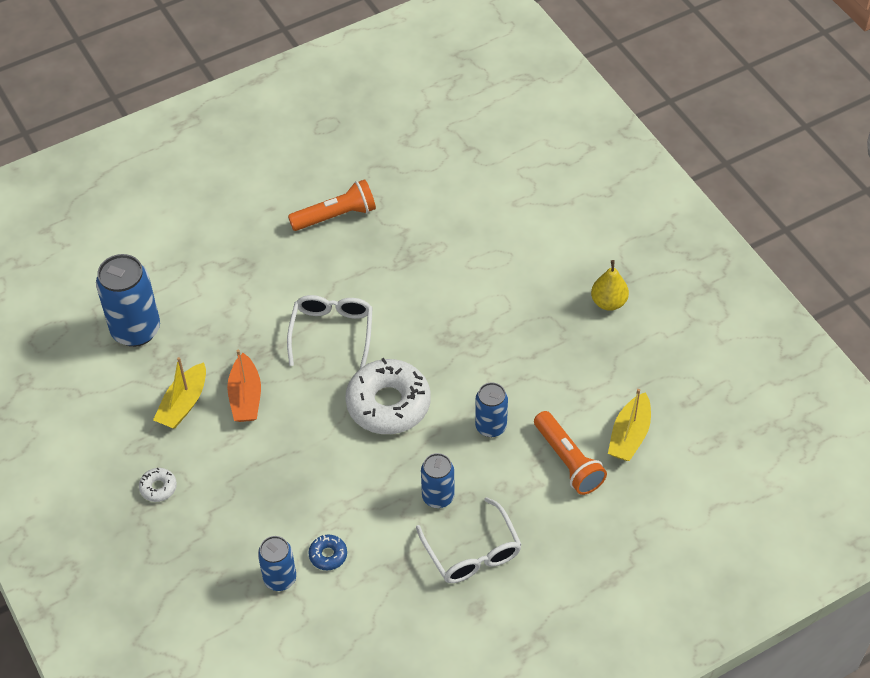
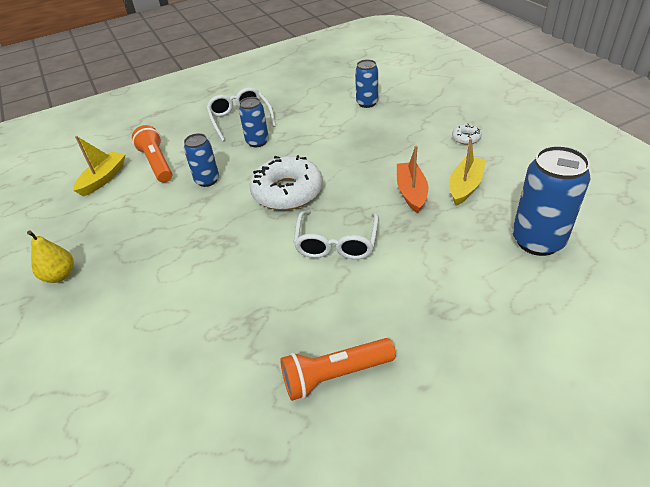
camera: 175 degrees left, 10 degrees down
blue donut [308,535,347,570] -> none

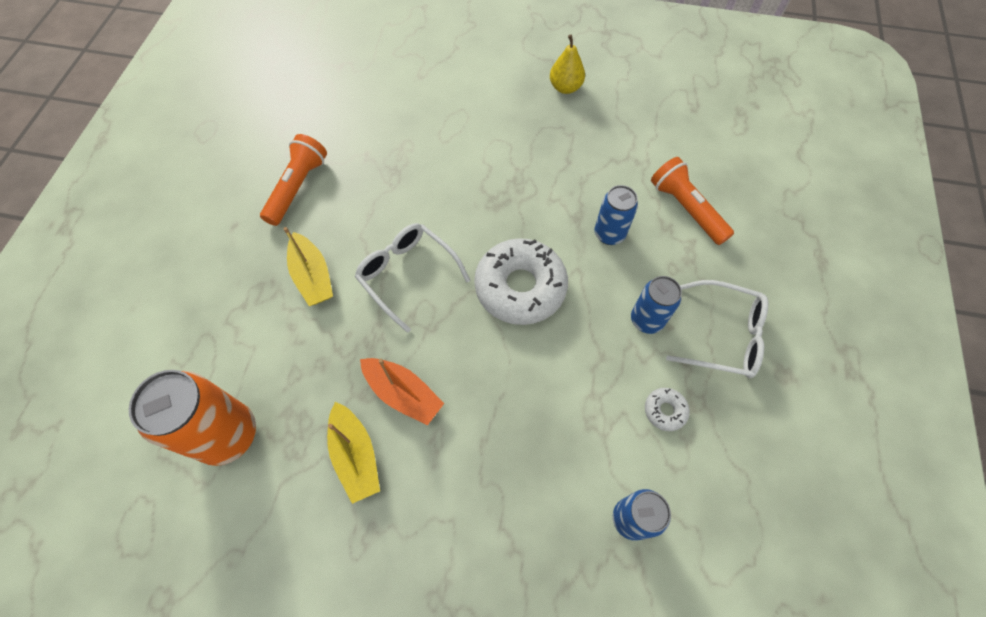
camera: 125 degrees right, 20 degrees up
yellow boat [73,136,125,197] -> yellow boat moved to [283,227,333,306]
orange flashlight [132,125,172,183] -> orange flashlight turned 135 degrees counterclockwise [651,157,734,245]
white donut [452,124,482,145] -> white donut moved to [645,388,690,431]
blue can [512,146,590,256] -> orange can [129,370,256,466]

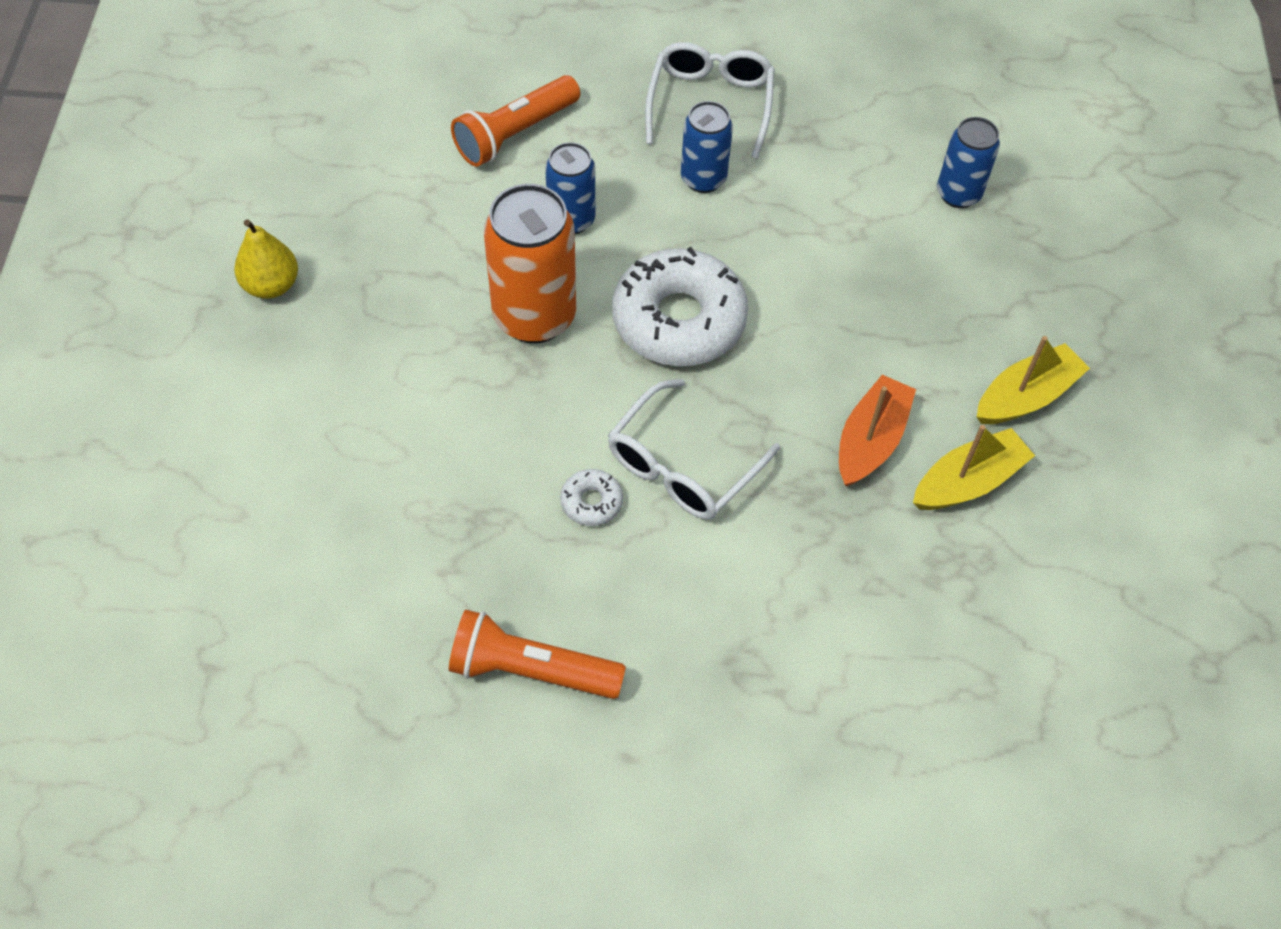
camera: 100 degrees left, 5 degrees down
orange can [129,370,256,466] -> orange can moved to [484,184,576,343]
yellow boat [283,227,333,306] -> yellow boat moved to [977,336,1090,424]
white donut [645,388,690,431] -> white donut moved to [560,469,623,526]

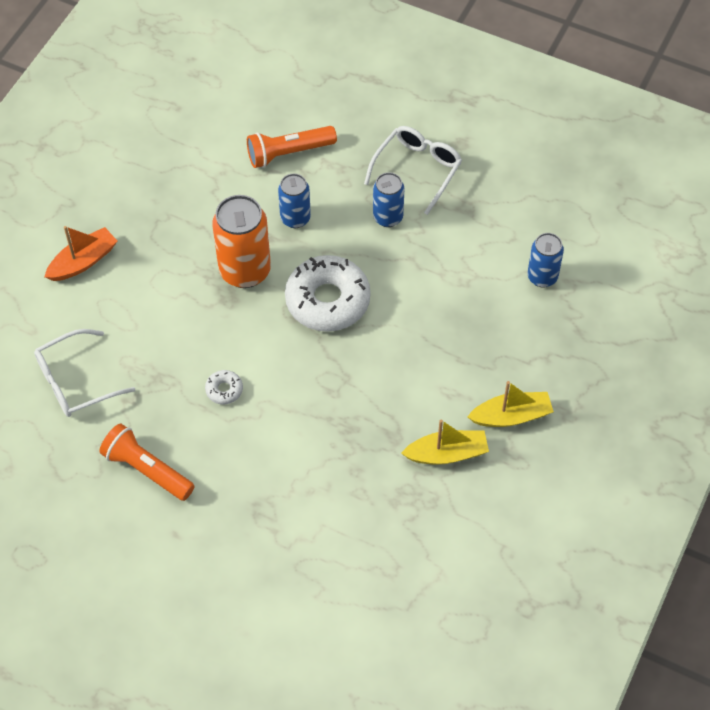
camera: 25 degrees right, 0 degrees up
yellow pear [234,219,298,299] -> none
white glasses [608,379,780,520] -> white glasses moved to [34,329,135,417]
orange boat [839,375,916,487] -> orange boat moved to [44,226,117,281]

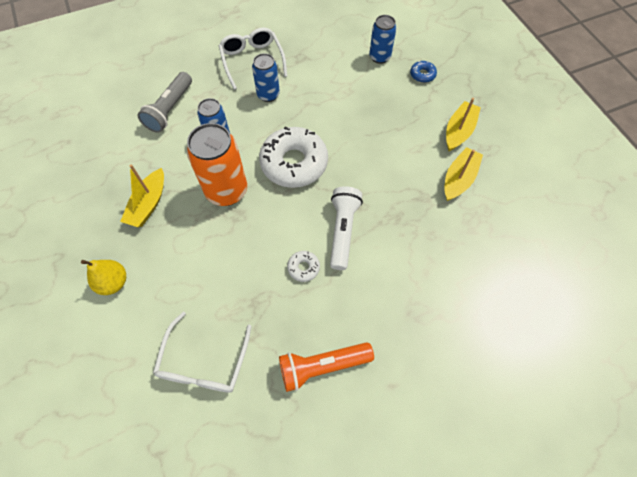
camera: 50 degrees left, 5 degrees up
orange boat [44,226,117,281] -> yellow pear [81,260,126,295]
orange flashlight [247,126,337,168] -> grey flashlight [137,72,192,133]
none -> yellow boat [120,164,164,227]
none -> white flashlight [330,186,363,270]
none -> blue donut [410,61,437,83]

